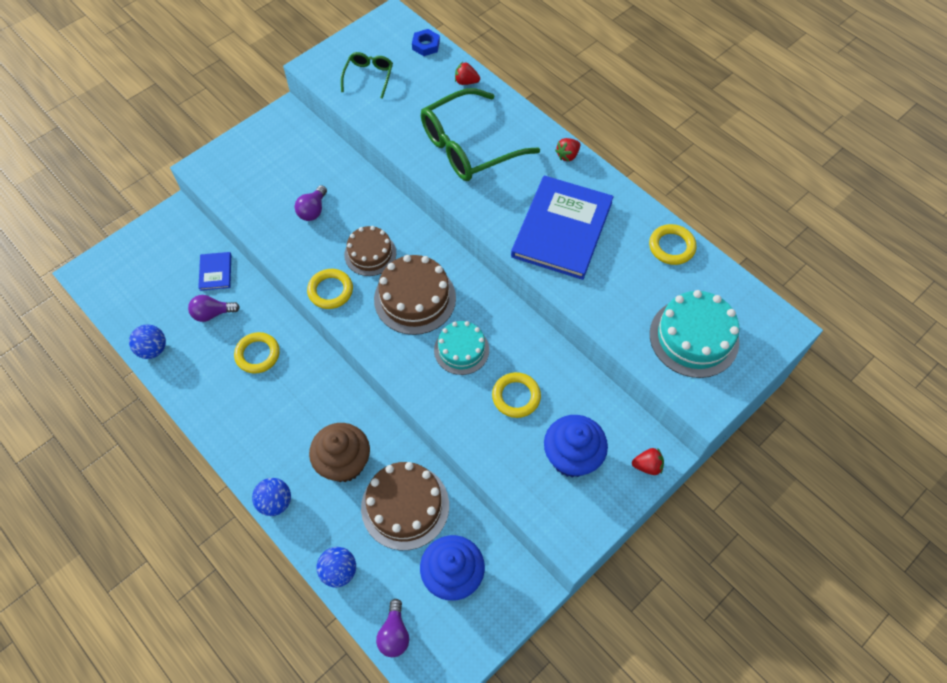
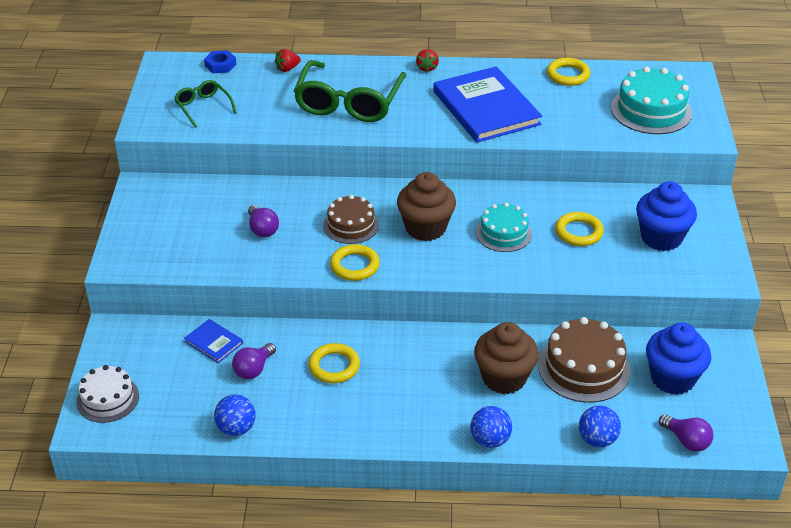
camera: 45 degrees left, 20 degrees down
brown cake [374,255,456,335] -> brown cupcake [397,172,456,241]
red strawberry [632,448,664,475] -> none
none -> white cake [76,365,139,423]

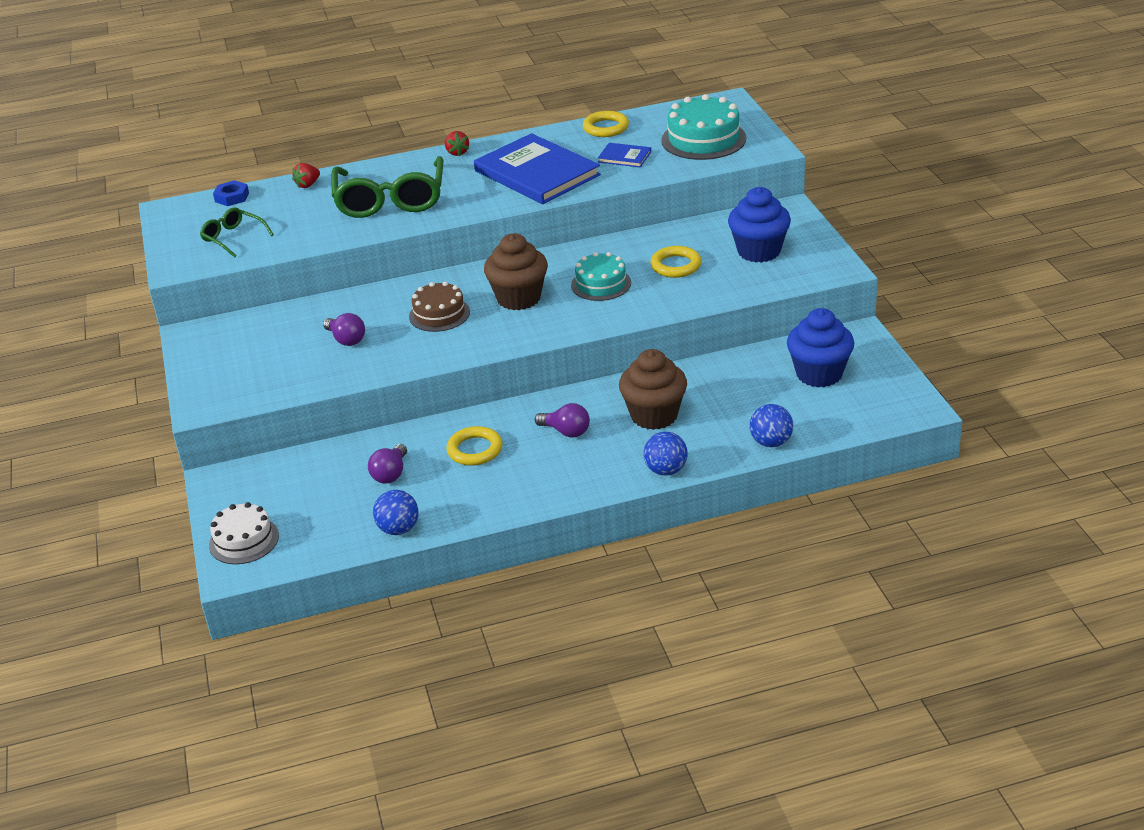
camera: 15 degrees left, 5 degrees down
blue book [184,319,243,363] -> blue book moved to [598,143,651,167]
yellow ring [330,244,380,281] -> none
brown cake [538,317,631,403] -> none
purple light bulb [659,415,713,452] -> purple light bulb moved to [535,403,590,437]

